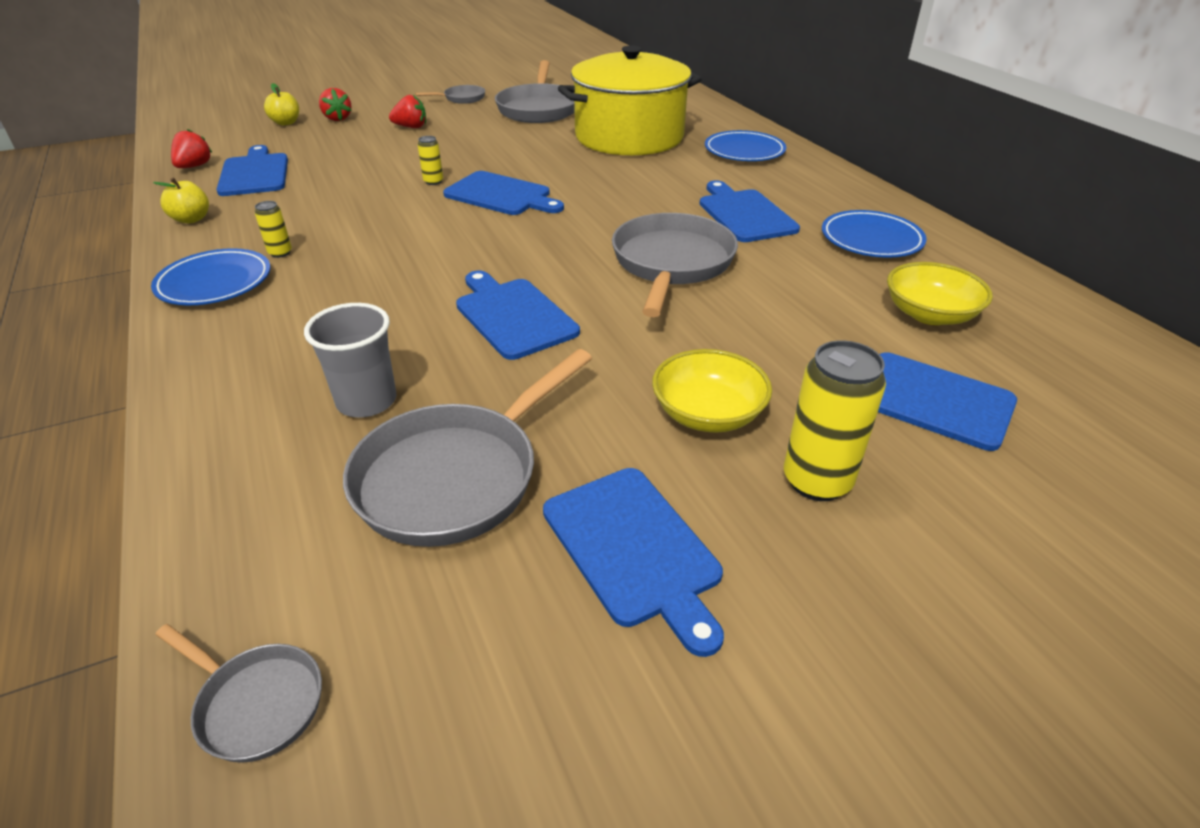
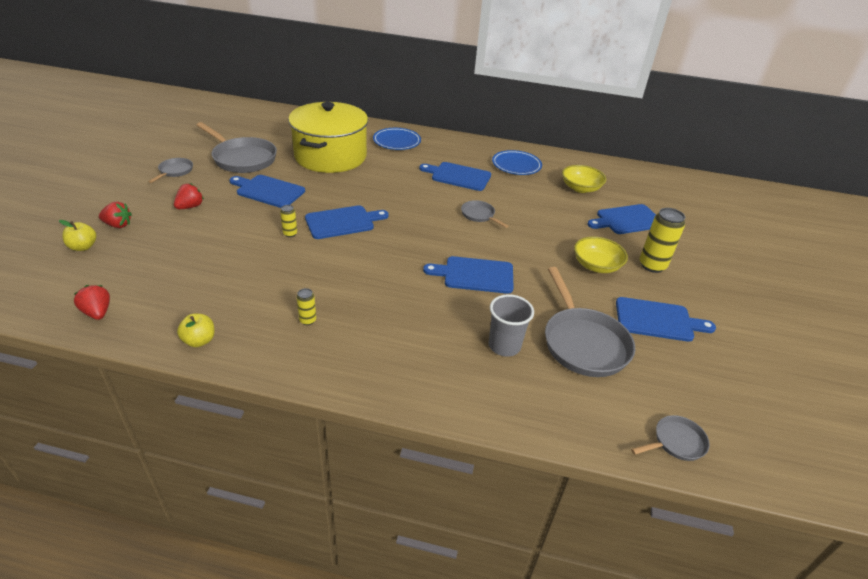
camera: 55 degrees left, 0 degrees up
blue plate [151,248,271,305] -> none
blue cutting board [216,145,288,196] -> blue cutting board moved to [229,175,305,208]
grey pan [612,213,738,317] -> grey pan [461,200,509,228], size x0.50

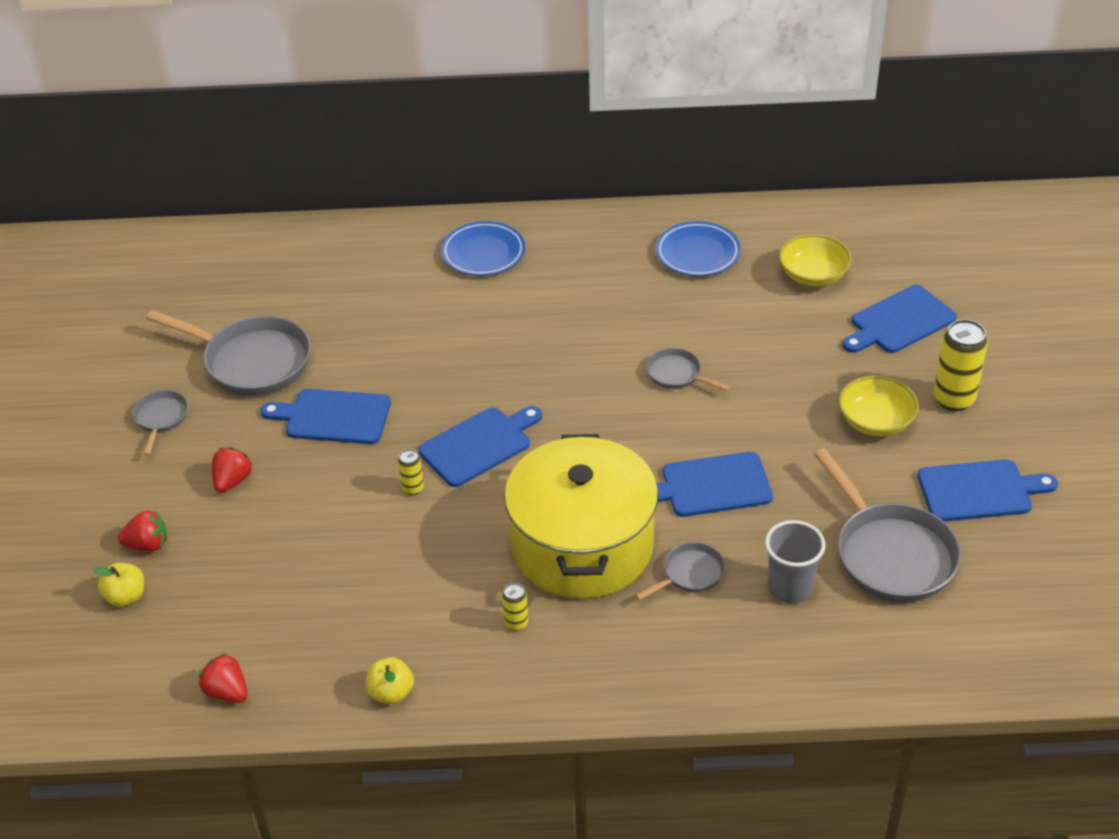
camera: 10 degrees left, 5 degrees up
yellow pot [288,102,368,173] -> yellow pot moved to [504,434,658,599]
blue cutting board [419,162,491,191] -> none
grey pan [631,415,710,461] -> grey pan moved to [635,542,725,600]

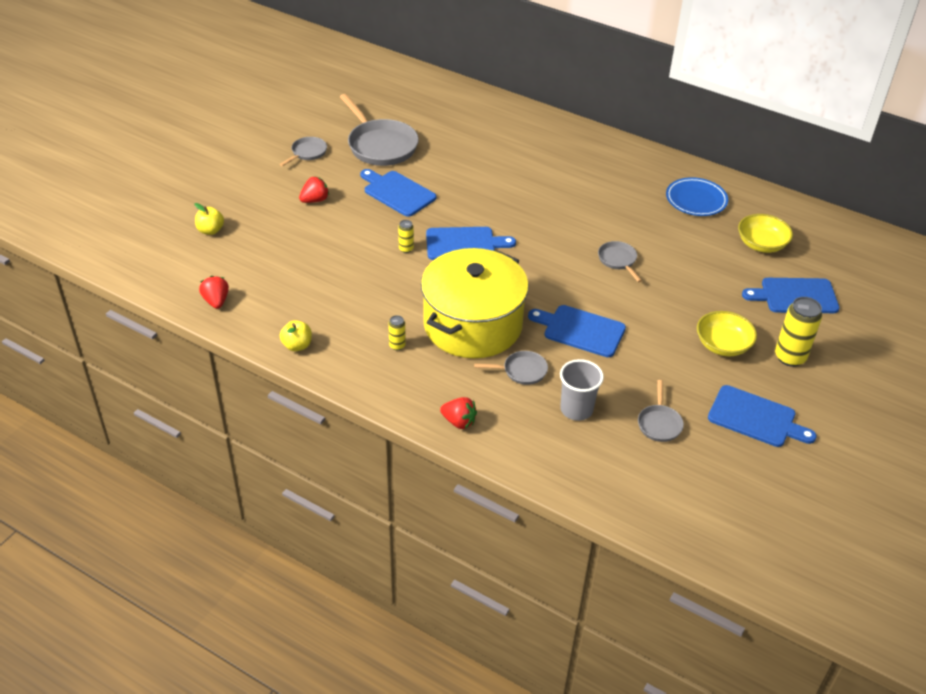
camera: 30 degrees right, 0 degrees up
red strawberry [118,510,167,552] -> red strawberry moved to [440,397,477,429]
blue plate [441,221,525,276] -> none
grey pan [814,448,961,602] -> grey pan [638,380,684,442], size x0.50

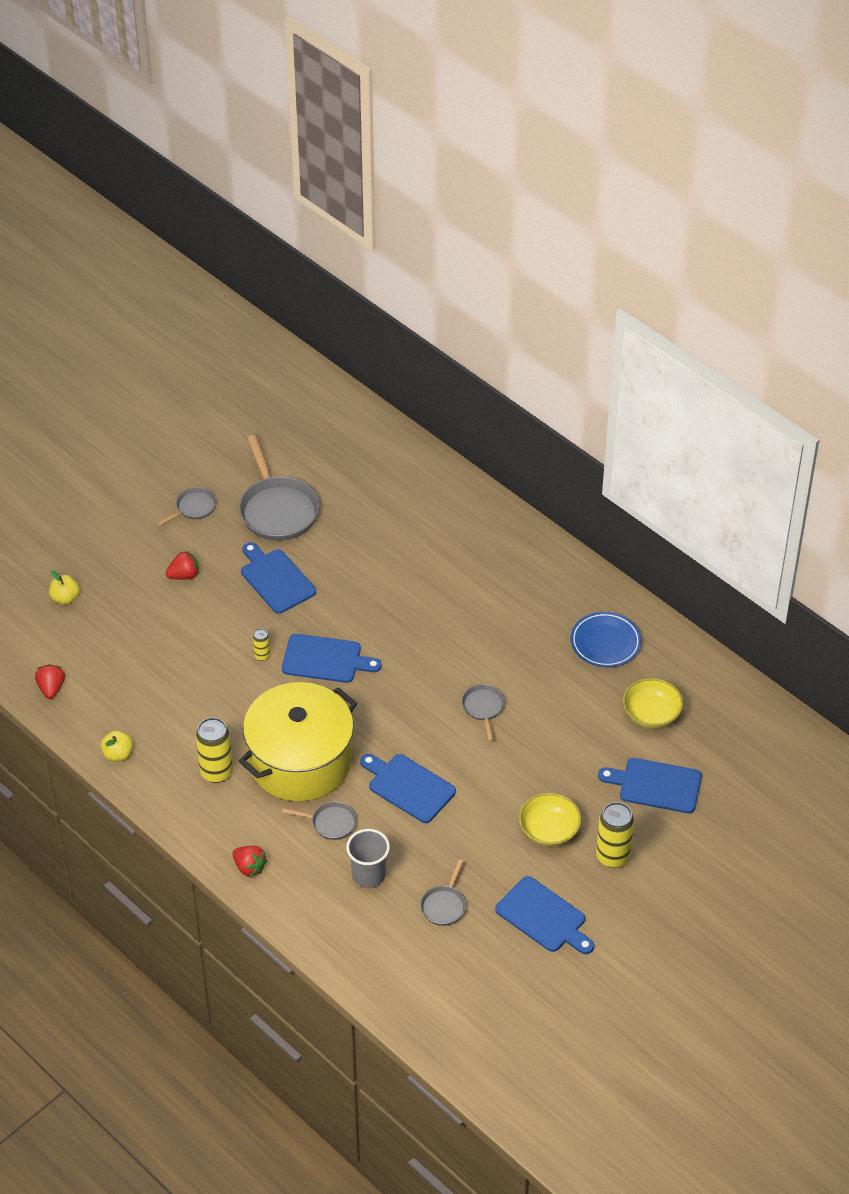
camera: 15 degrees right, 5 degrees up
yellow can [388,315,406,350] -> yellow can [196,717,233,783], size x1.98

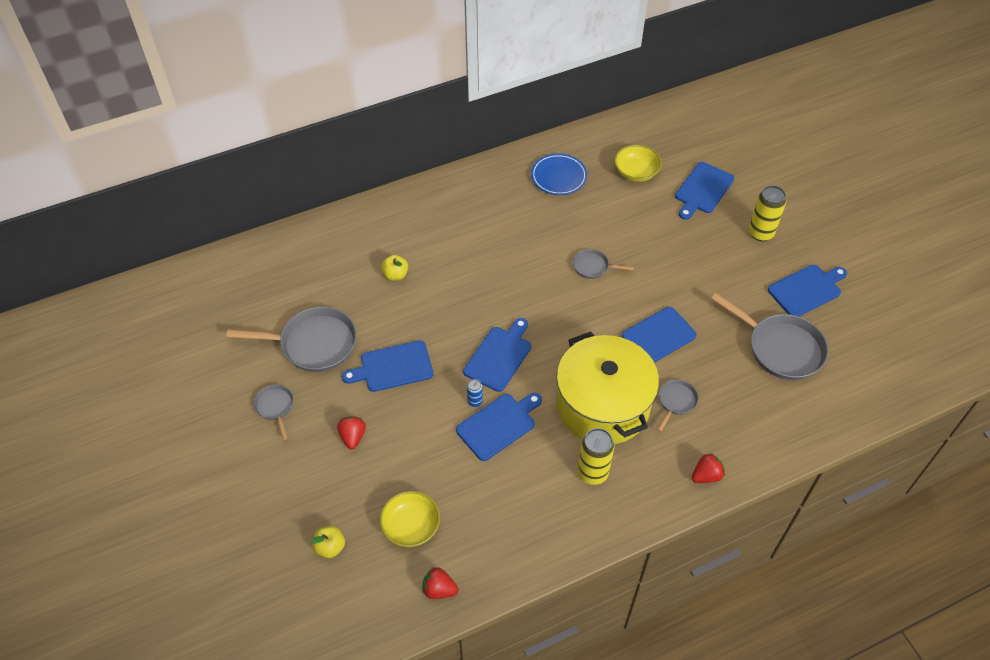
camera: 70 degrees left, 5 degrees up
yellow apple [100,730,133,762] -> yellow apple moved to [381,255,408,281]
yellow can [252,628,270,661] -> blue can [467,379,483,407]
grey cup [346,829,390,888] -> none
grey pan [420,859,466,926] -> grey pan [711,293,829,380], size x1.99
yellow bowl [519,793,582,846] -> yellow bowl moved to [380,491,440,547]
none -> blue cutting board [456,393,542,461]

